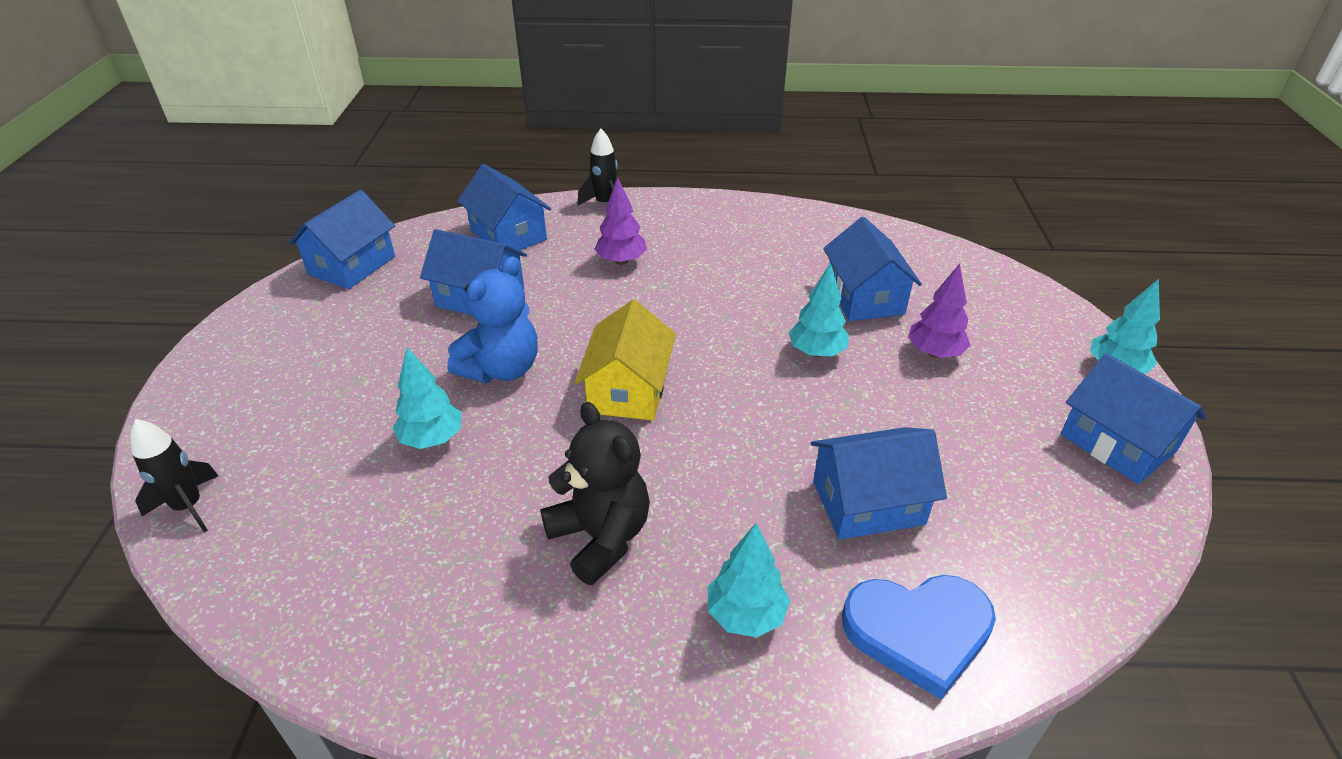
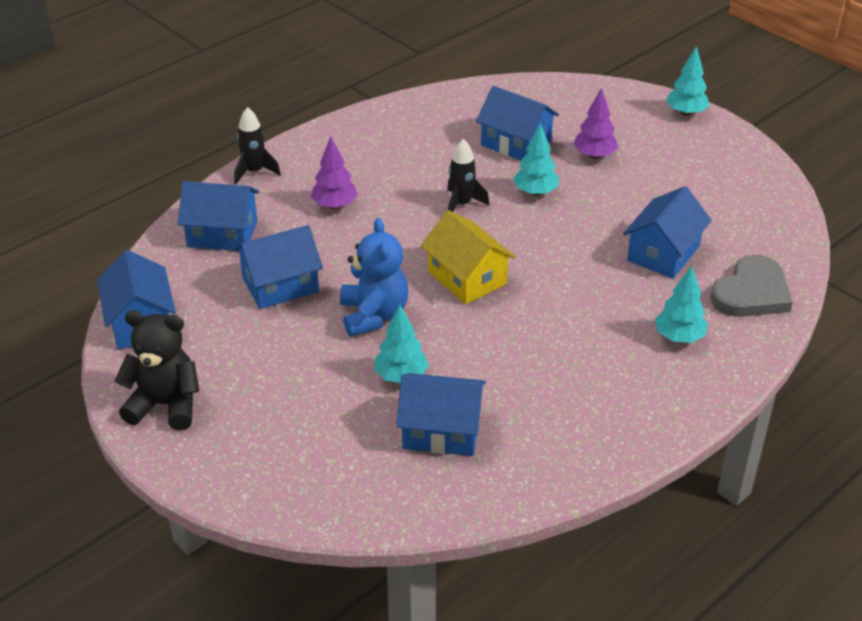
camera: 45 degrees left, 0 degrees up
black rocket [130,419,218,532] -> black rocket moved to [447,139,489,212]
black teddy bear [541,402,650,585] -> black teddy bear moved to [114,310,200,430]
blue heart [842,575,996,700] -> grey heart [710,254,793,317]
blue house [1061,353,1206,484] -> blue house moved to [396,373,486,456]

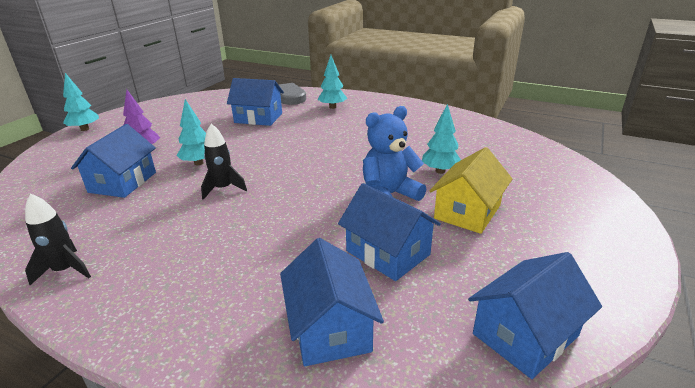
camera: 110 degrees left, 10 degrees down
black teddy bear [114,310,200,430] -> none
black rocket [234,107,281,185] -> black rocket moved to [25,193,91,285]
purple tree [311,136,358,209] -> none
blue house [396,373,486,456] -> none
yellow house [421,210,516,304] -> yellow house moved to [429,147,512,234]

